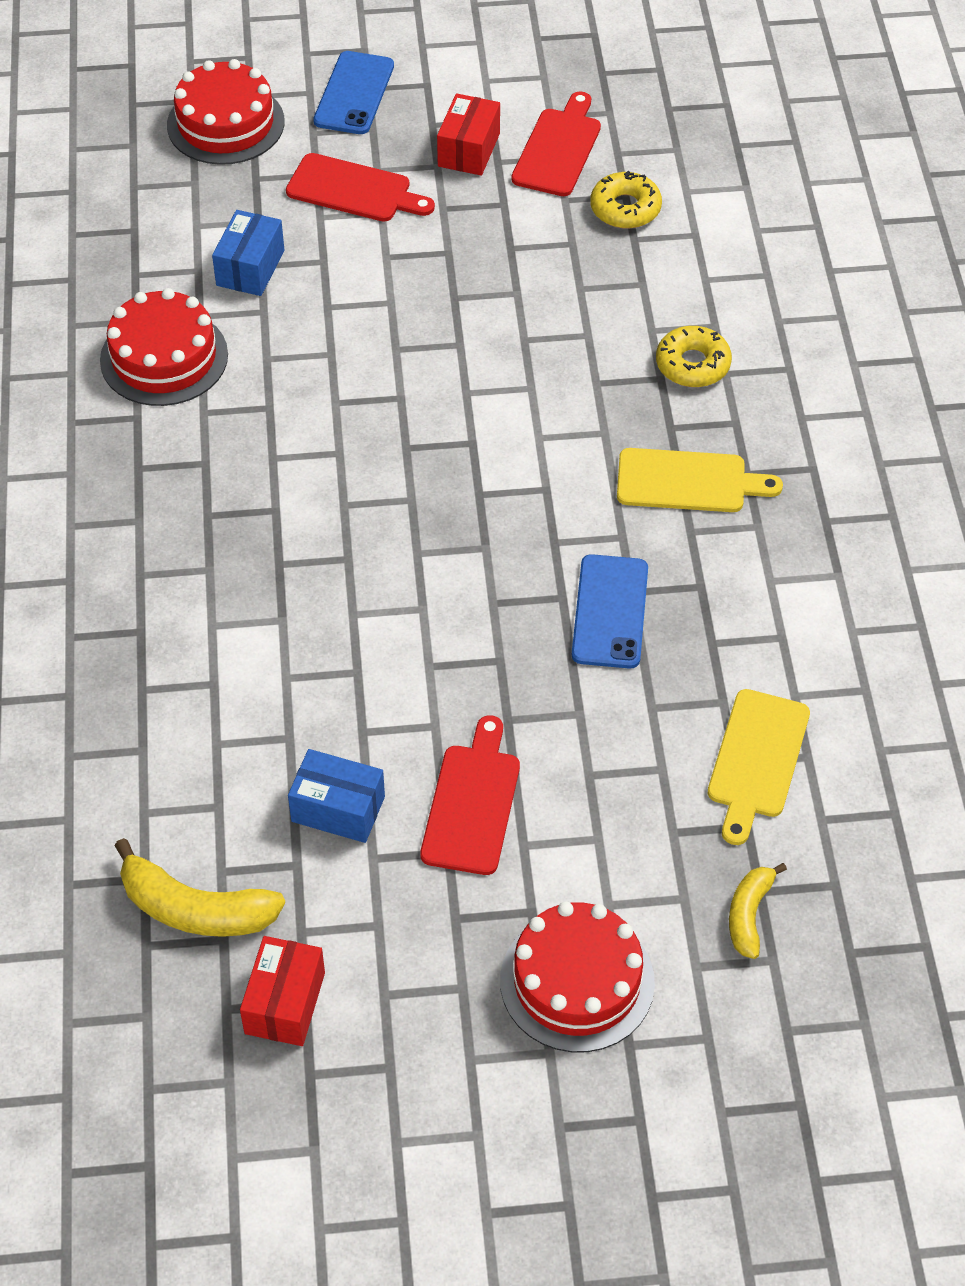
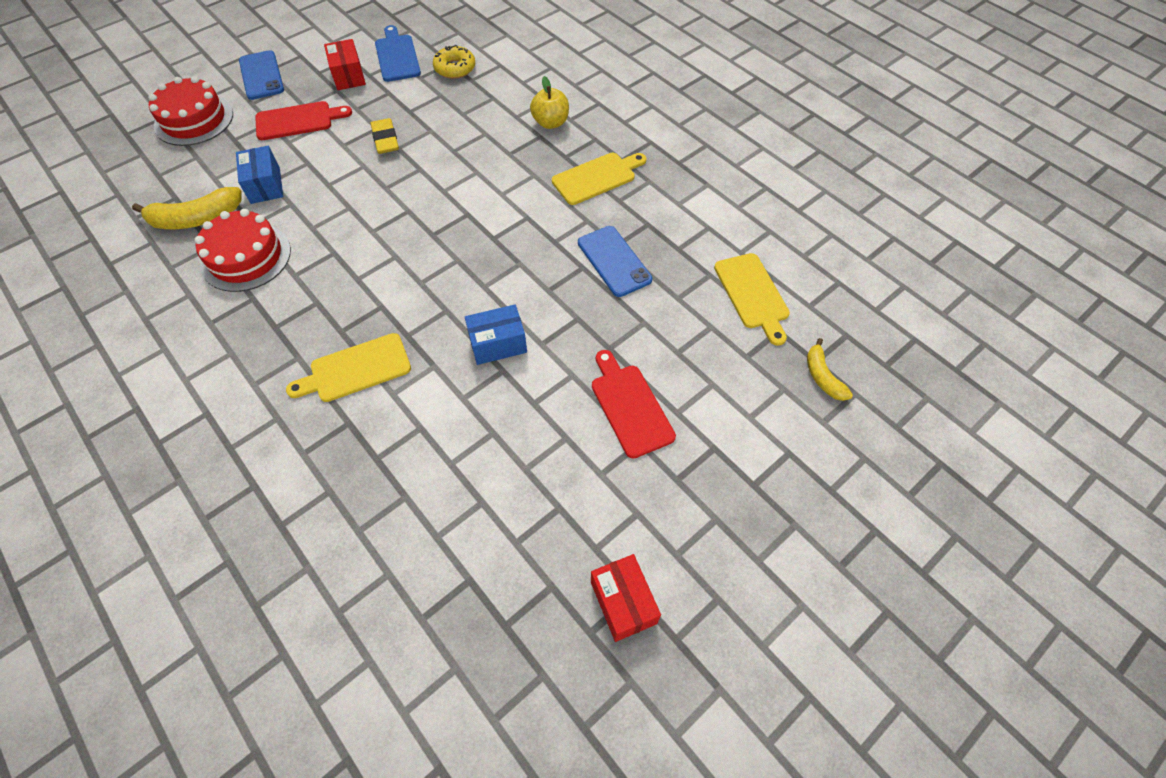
camera: 35 degrees left, 5 degrees up
yellow banana [115,838,285,937] -> yellow banana moved to [132,187,242,229]
blue box [288,749,385,843] -> blue box moved to [465,304,527,365]
red cake [500,902,655,1052] -> none
red cutting board [511,91,601,196] -> blue cutting board [375,25,421,82]
yellow donut [656,326,732,387] -> yellow apple [530,76,569,129]
none -> yellow cutting board [286,333,411,402]
none -> yellow eraser [370,118,399,154]

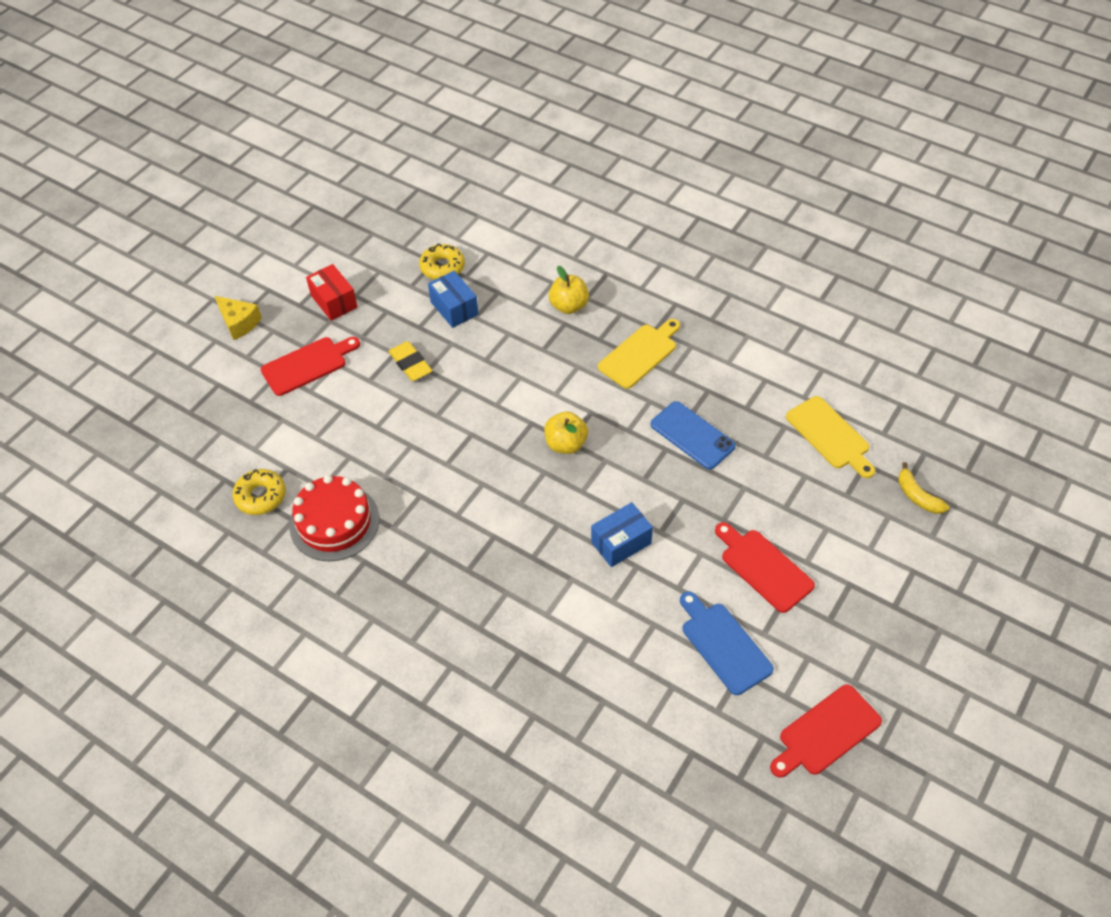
camera: 15 degrees left, 5 degrees down
yellow banana [132,187,242,229] -> yellow donut [232,469,286,515]
red cake [148,76,233,146] -> none
blue box [236,146,283,204] -> blue box moved to [428,271,479,328]
blue phone [239,50,284,100] -> yellow cheese [215,296,262,340]
yellow cutting board [286,333,411,402] -> none
blue cutting board [375,25,421,82] -> blue cutting board moved to [680,592,774,695]
red box [591,554,661,642] -> red cutting board [770,684,882,778]
none -> yellow apple [544,411,588,454]

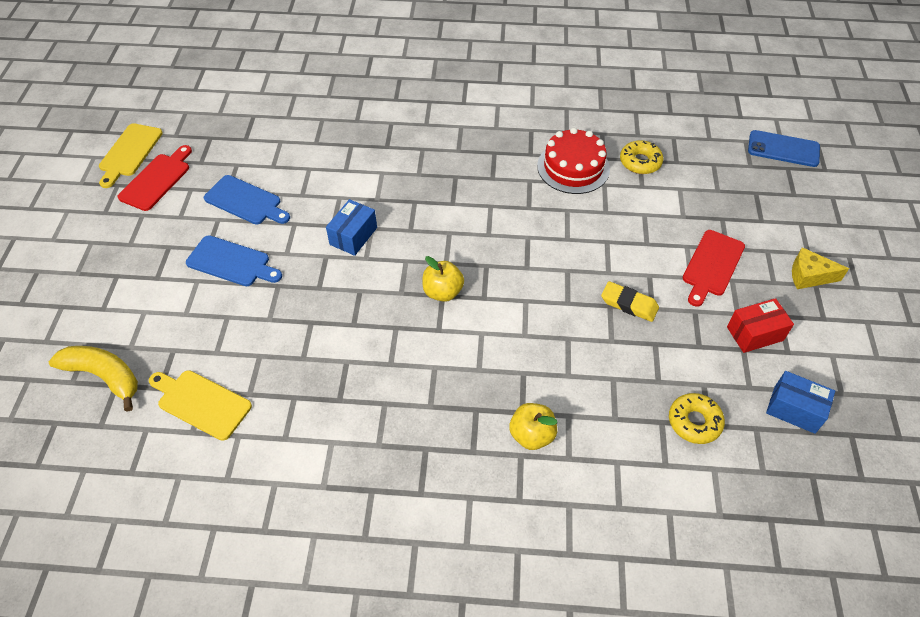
camera: 150 degrees right, 0 degrees up
red box [306,264,358,321] -> red box turned 45 degrees counterclockwise [727,298,794,353]
blue box [428,271,479,328] -> blue box moved to [766,371,835,434]
yellow cutting board [598,319,680,389] -> yellow cutting board moved to [99,123,163,188]
blue phone [651,401,736,469] -> blue phone moved to [748,130,820,167]
red cutting board [715,522,815,613] -> blue cutting board [186,235,282,286]
yellow banana [898,462,949,514] -> yellow banana [49,346,138,412], size x1.65

